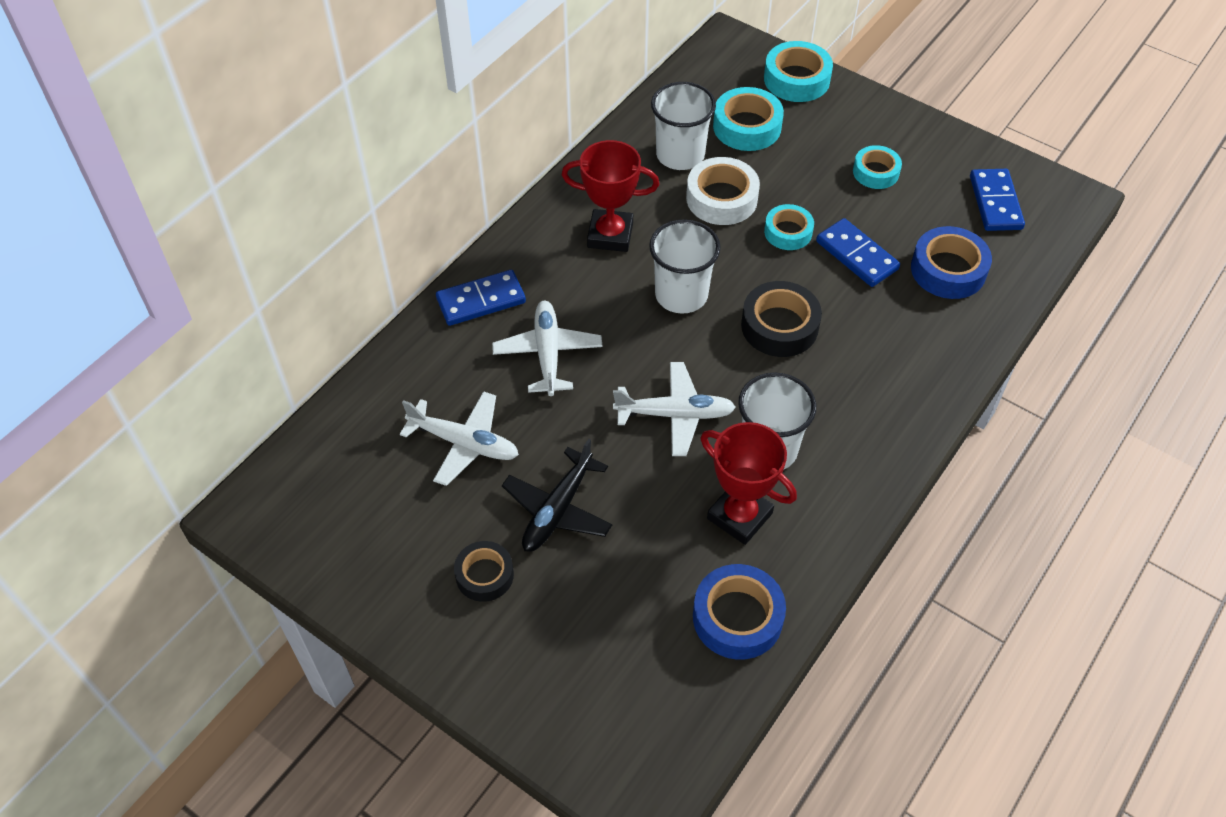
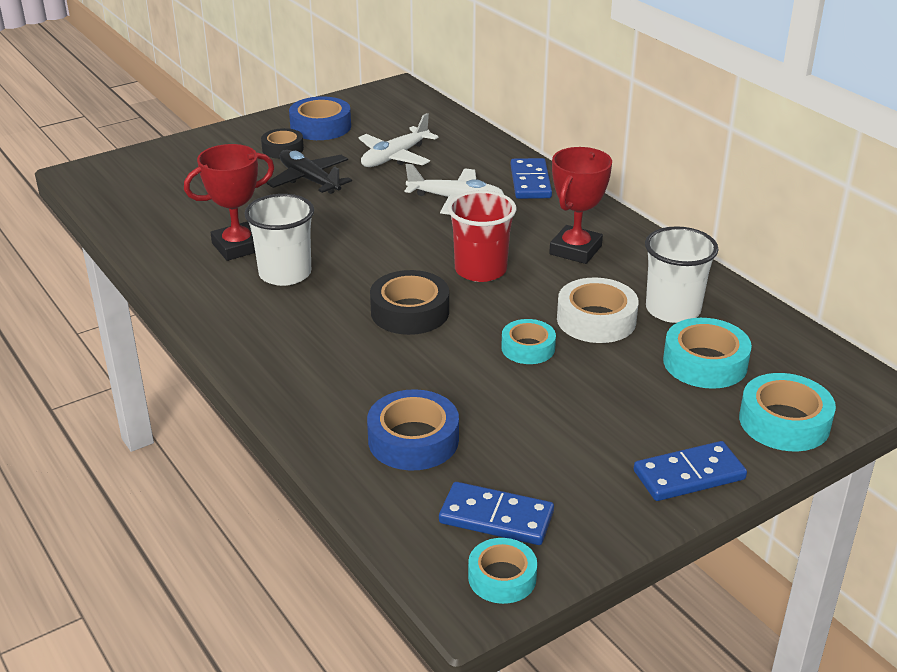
camera: 110 degrees right, 20 degrees down
white plane [613,362,736,456] -> none
white cup [649,220,721,313] -> red cup [448,190,516,282]
blue tape [693,564,786,660] -> blue tape moved to [289,96,351,140]
blue domino [816,218,900,287] -> blue domino moved to [633,441,747,501]
turquoise tape [853,145,902,189] -> turquoise tape moved to [468,538,537,604]

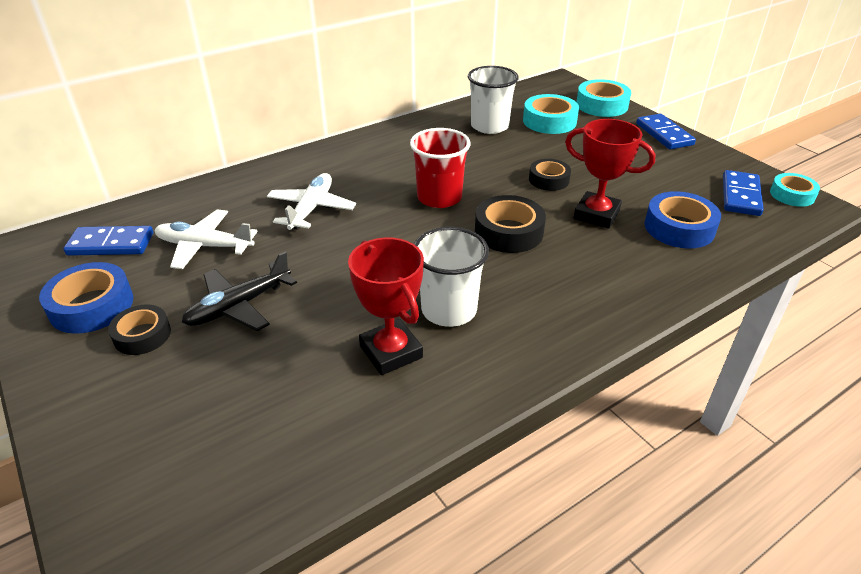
camera: 90 degrees left, 5 degrees up
white plane [359,113,439,167] -> white plane turned 150 degrees clockwise [154,209,258,269]
turquoise tape [501,319,556,364] -> black tape [529,159,571,191]
blue domino [511,158,552,199] -> blue domino moved to [63,226,153,256]
red trophy [549,147,612,264] -> red trophy moved to [565,119,655,229]
white tape [557,277,639,343] -> none

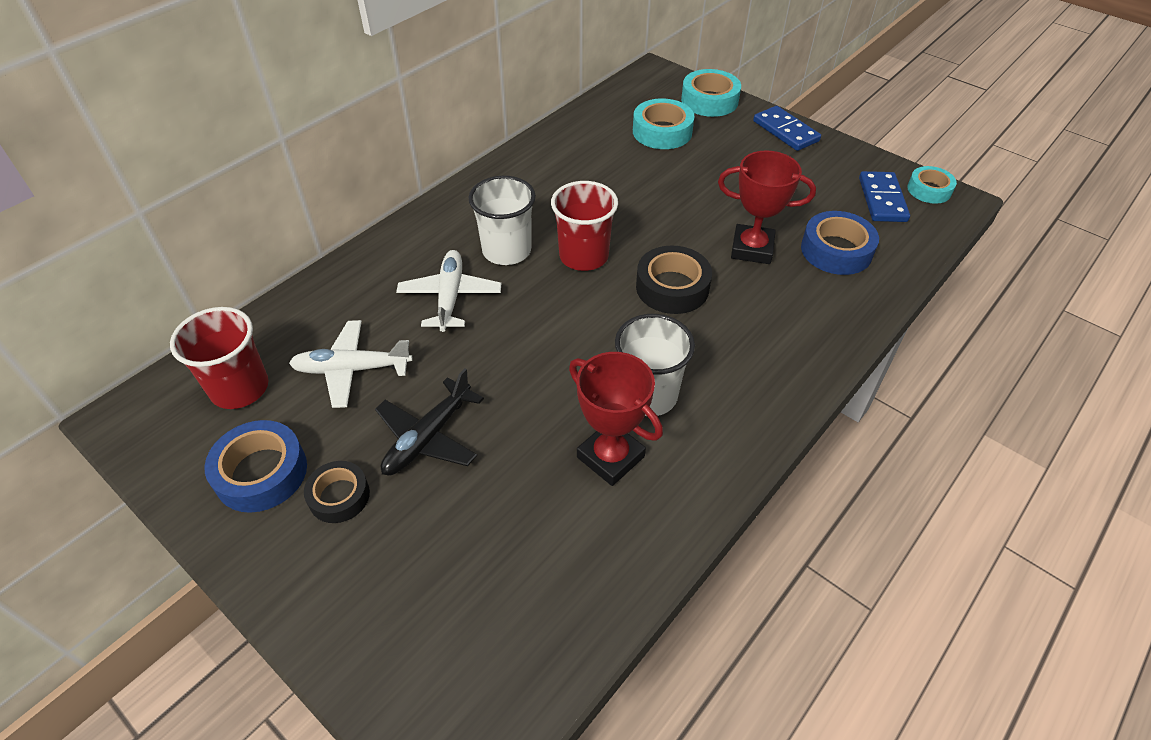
camera: 15 degrees left, 10 degrees up
blue domino [63,226,153,256] -> red cup [170,307,269,409]
white cup [468,66,519,134] -> white cup moved to [468,176,536,265]
black tape [529,159,571,191] -> none

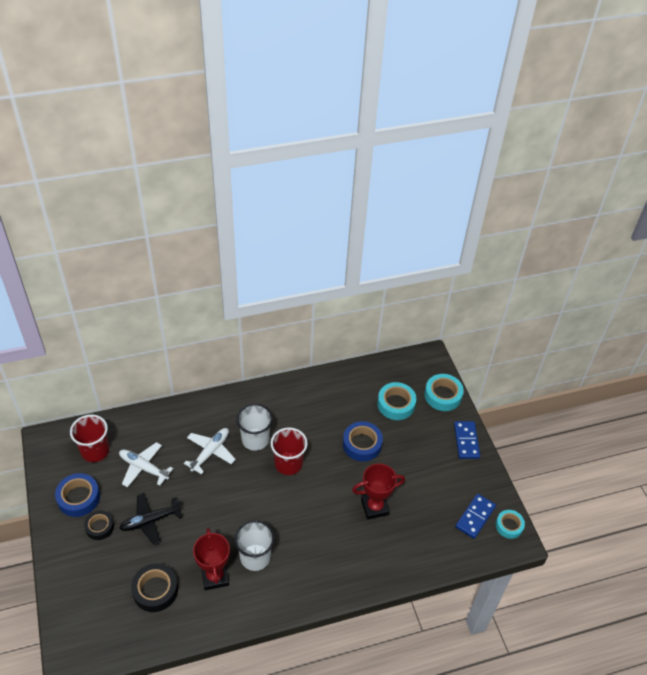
camera: 30 degrees right, 0 degrees up
black tape [636,246,712,314] -> black tape moved to [131,563,178,612]
red trophy [718,150,816,264] -> red trophy turned 60 degrees counterclockwise [352,463,405,520]
blue tape [801,211,879,275] -> blue tape moved to [343,421,383,462]

